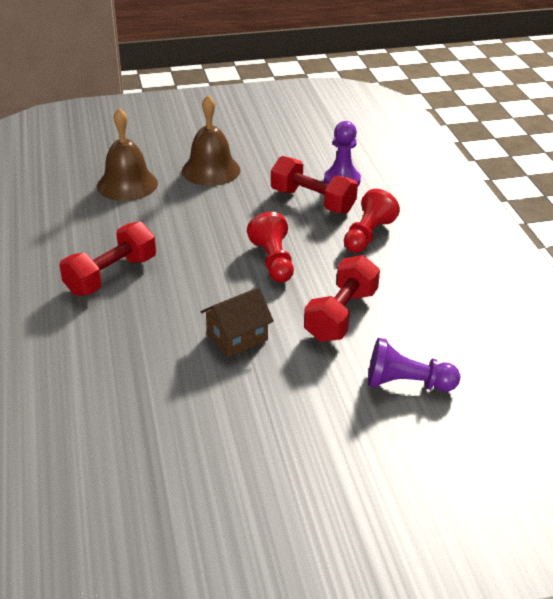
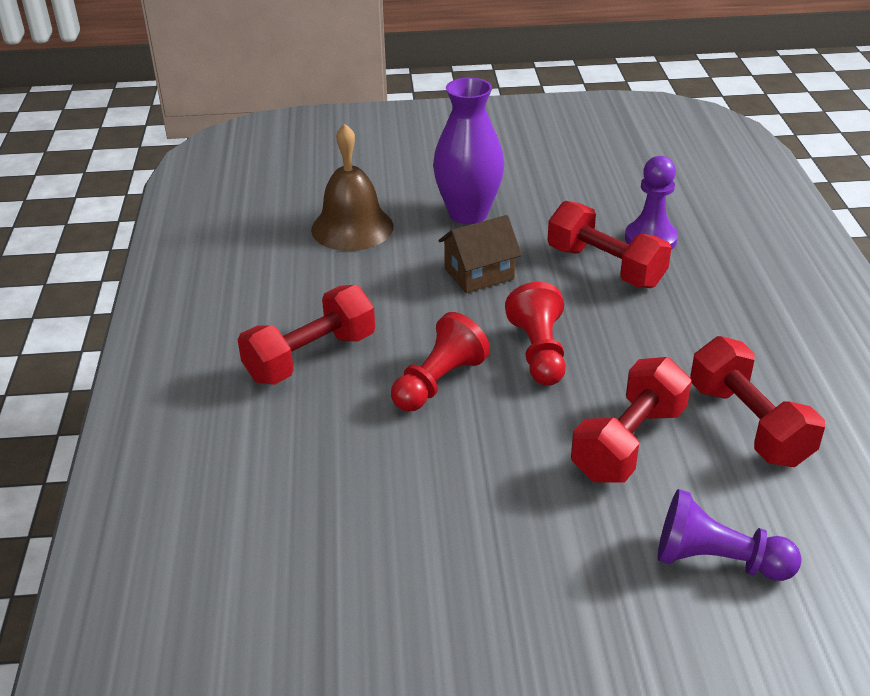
camera: 10 degrees right, 0 degrees up
brown bell [182,95,240,186] -> purple vase [433,78,504,224]
brown house [201,287,274,357] -> brown house moved to [438,215,522,293]
red pawn [344,189,400,253] -> red pawn moved to [391,312,490,412]
none -> red dumbbell [690,336,825,467]

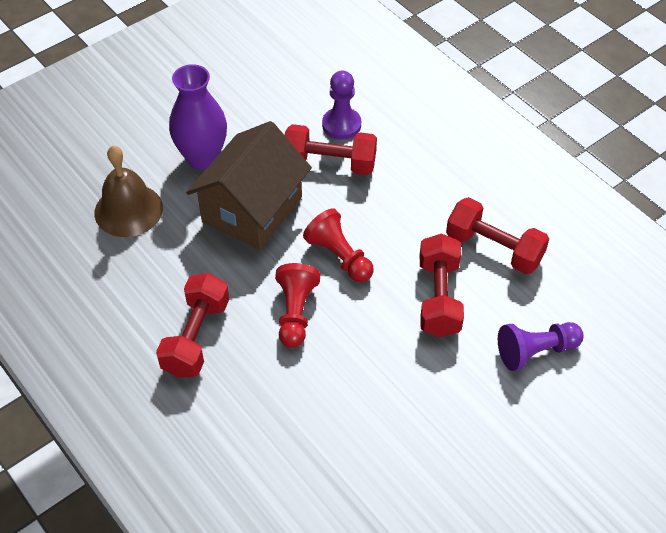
camera: 35 degrees left, 15 degrees up
brown house [438,215,522,293] -> brown house [186,121,312,250], size x1.86

